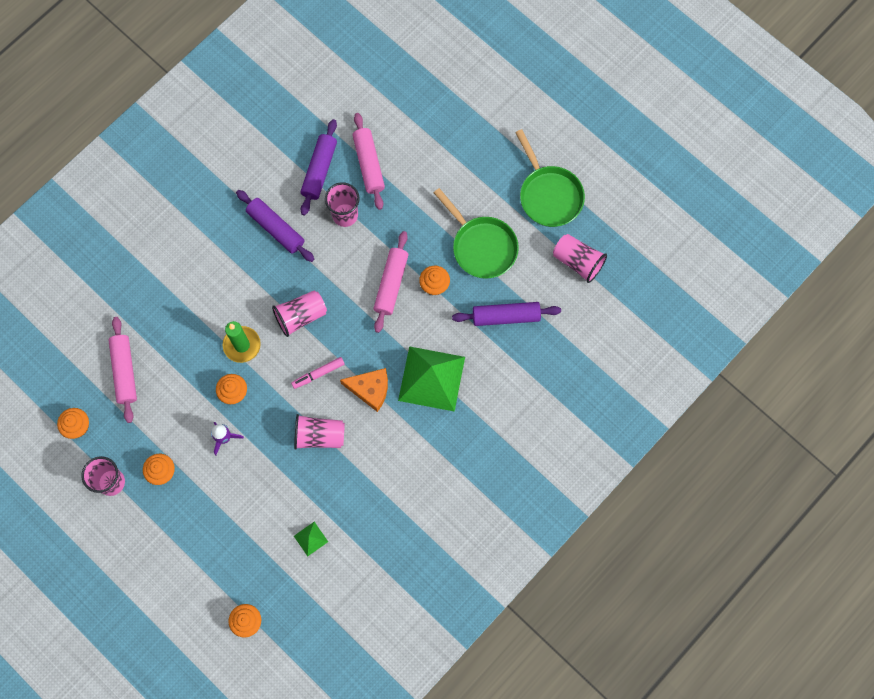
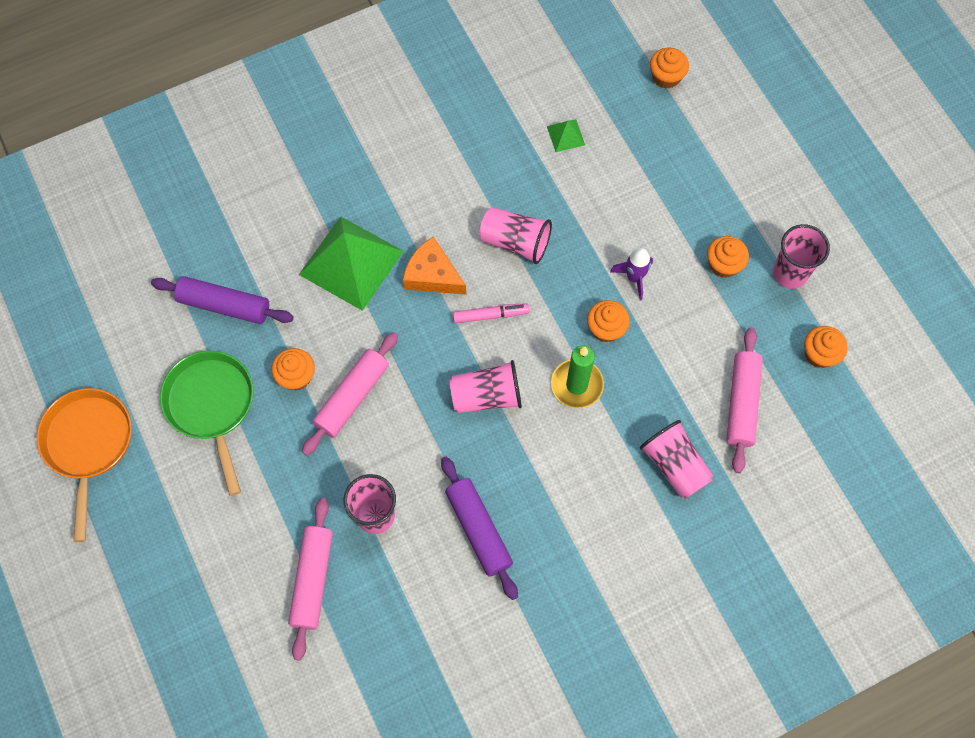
camera: 160 degrees left, 5 degrees down
purple rolling pin [301,119,337,215] -> none
green pan [515,129,585,227] -> orange pan [37,388,132,542]
pink cup [553,234,607,283] -> pink cup moved to [640,420,713,499]

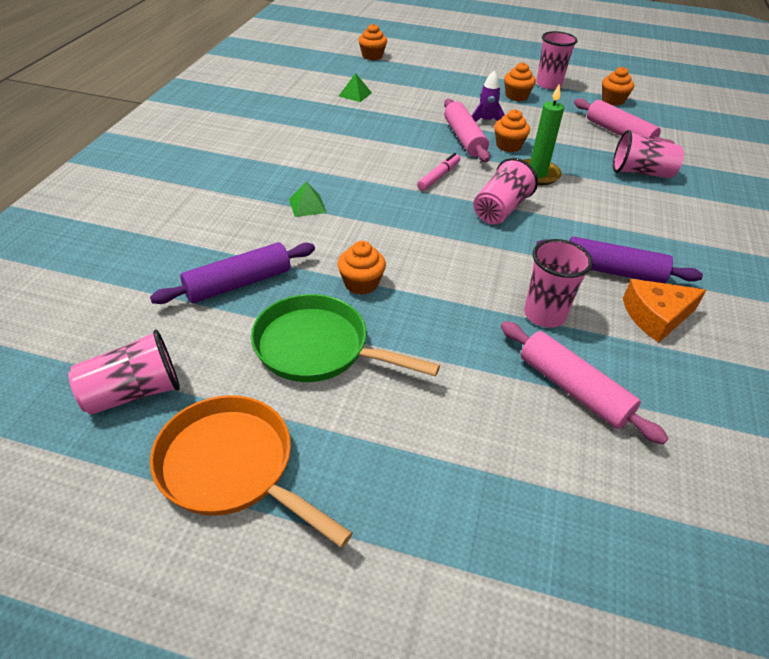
camera: 50 degrees left, 25 degrees down
green pyramid [299,216,404,311] -> green pyramid [289,181,327,217], size x0.42
pink rolling pin [302,332,398,456] -> pink rolling pin moved to [444,99,490,162]
orange cheese [403,237,466,295] -> orange cheese moved to [623,279,706,343]
pink cup [479,207,552,264] -> pink cup moved to [68,330,180,415]

